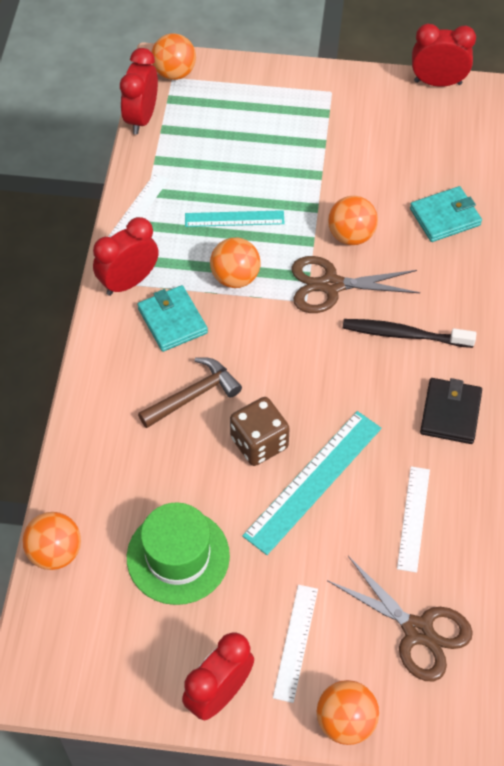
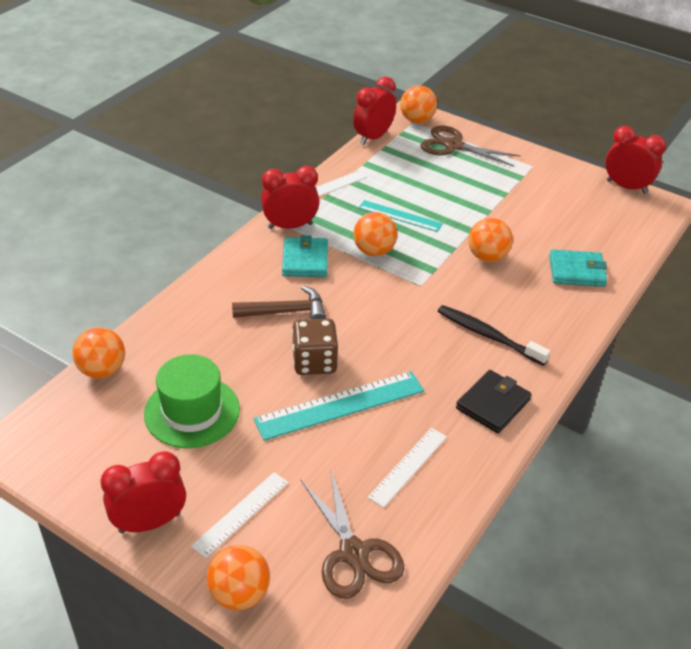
camera: 25 degrees right, 15 degrees down
brown scissors [292,256,420,313] -> brown scissors moved to [421,126,521,167]

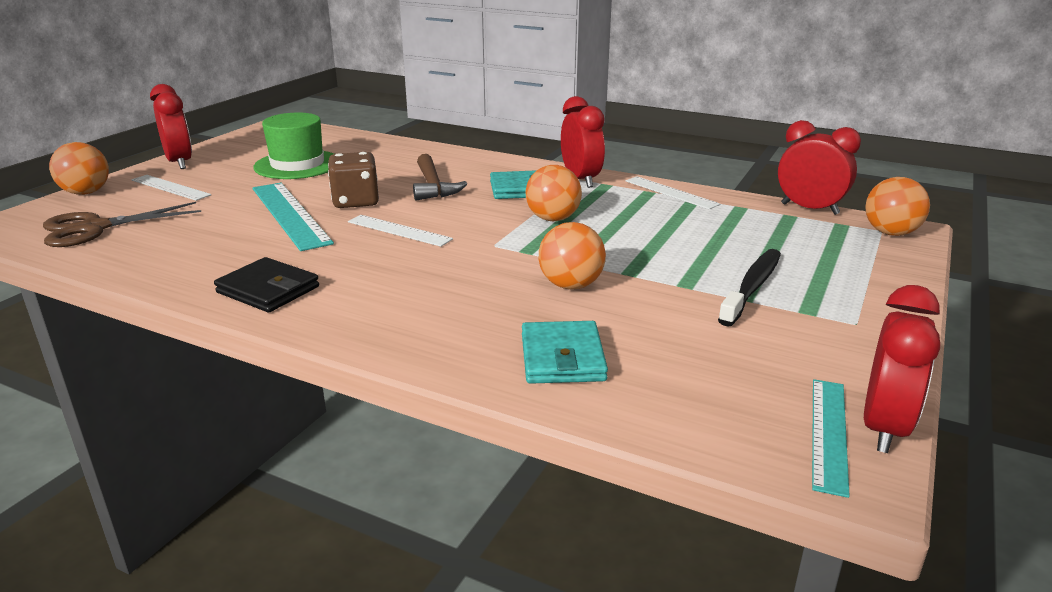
camera: 85 degrees right, 15 degrees down
orange ball [72,327,125,379] -> none
turquoise ruler [358,200,443,232] -> turquoise ruler moved to [812,379,850,498]
white ruler [368,428,447,508] -> white ruler moved to [348,215,453,247]
brown scissors [421,126,521,167] -> none
black toothbrush [438,305,551,366] -> black toothbrush moved to [718,249,781,327]

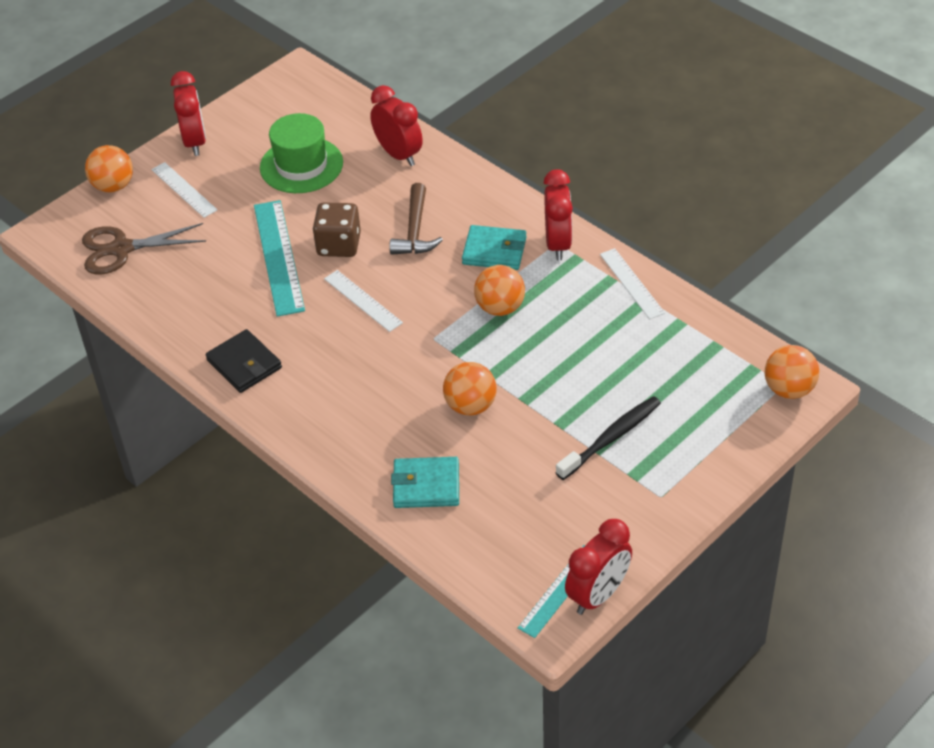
camera: 20 degrees right, 20 degrees up
turquoise wallet [522,321,608,384] -> turquoise wallet turned 75 degrees clockwise [391,457,459,508]
red clock [778,120,861,215] -> red clock moved to [370,85,423,166]

